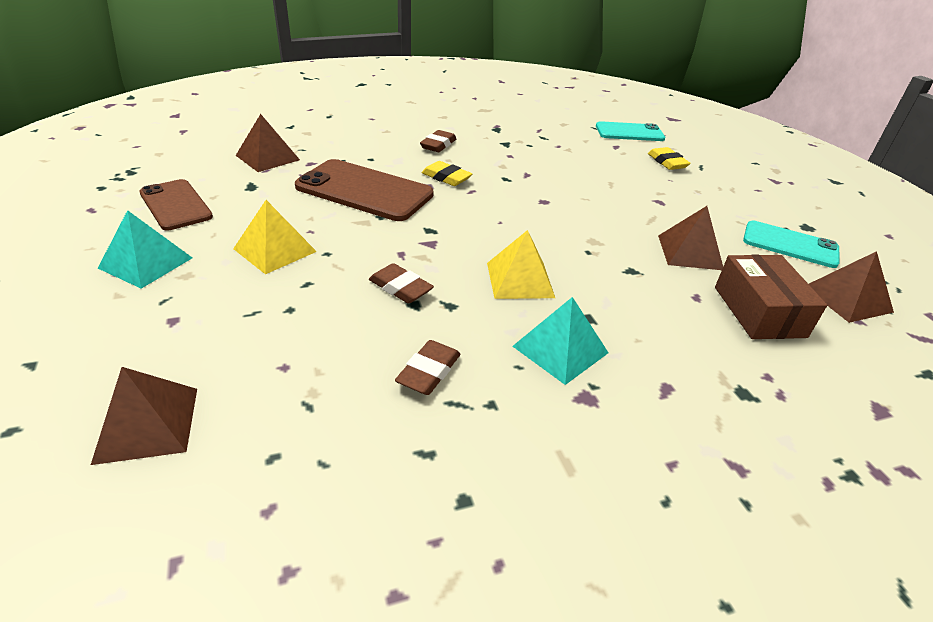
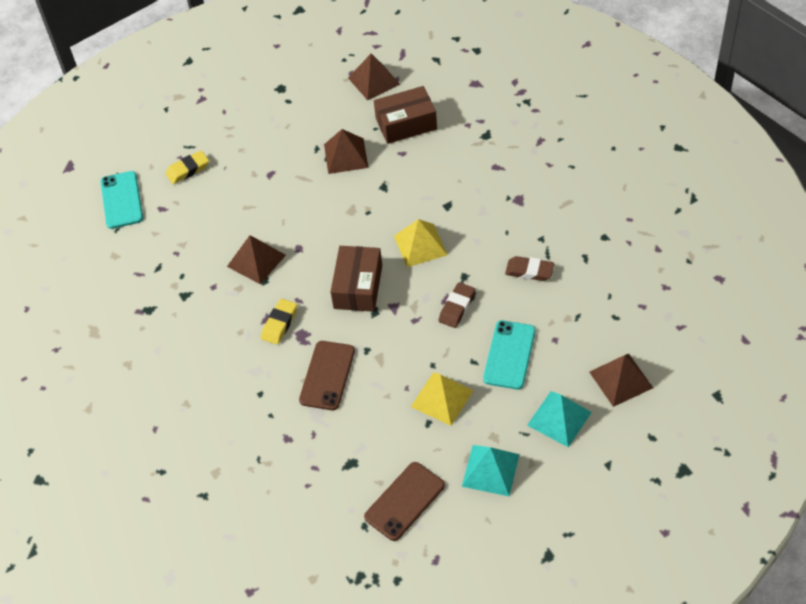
camera: 95 degrees left, 15 degrees up
brown pyramid [236,114,300,172] -> brown pyramid moved to [227,235,286,284]
brown phone [295,159,433,221] -> brown phone [299,341,355,410], size x0.64
brown eraser [420,130,456,152] -> none
turquoise pyramid [512,297,609,385] -> turquoise pyramid moved to [527,391,592,447]
turquoise phone [743,221,840,268] -> turquoise phone moved to [483,320,535,389]
none -> brown box [330,246,382,312]

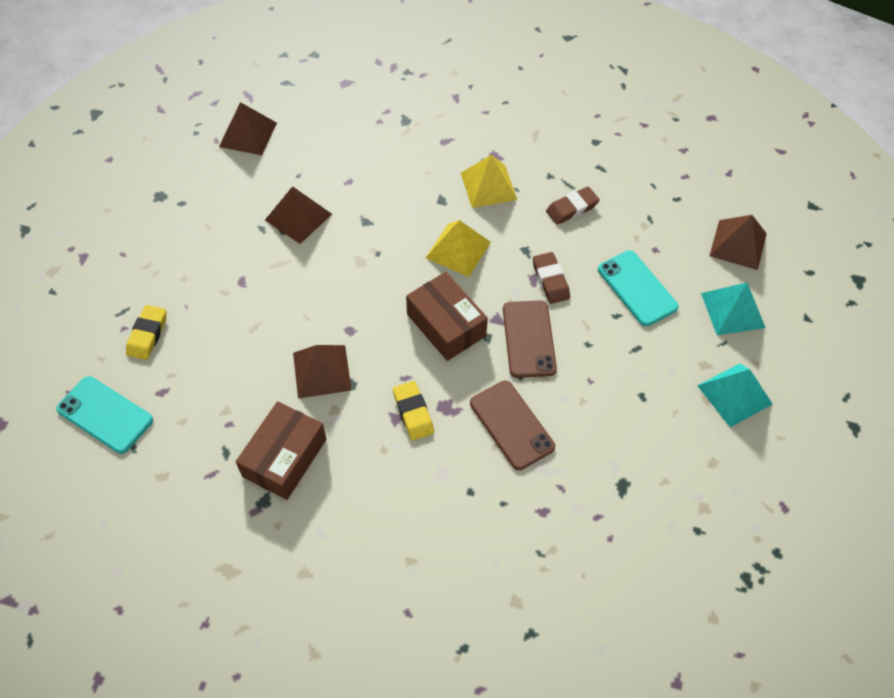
camera: 50 degrees left, 5 degrees up
brown phone [364,462,445,541] -> brown phone moved to [503,300,557,378]
brown box [374,86,437,144] -> brown box moved to [236,401,326,500]
yellow pyramid [411,372,474,426] -> yellow pyramid moved to [461,155,517,208]

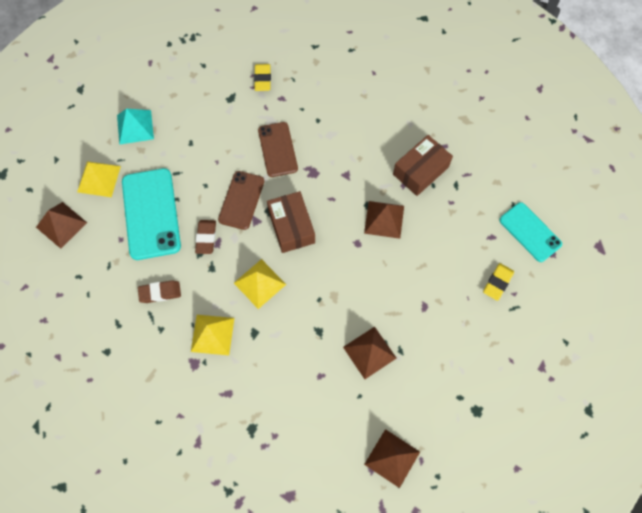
camera: 160 degrees left, 10 degrees up
yellow eraser [393,381,434,440] -> yellow eraser moved to [254,64,271,91]
turquoise phone [598,250,679,326] -> turquoise phone [122,168,181,260], size x1.55
turquoise pyramid [701,282,766,335] -> yellow pyramid [77,161,121,197]

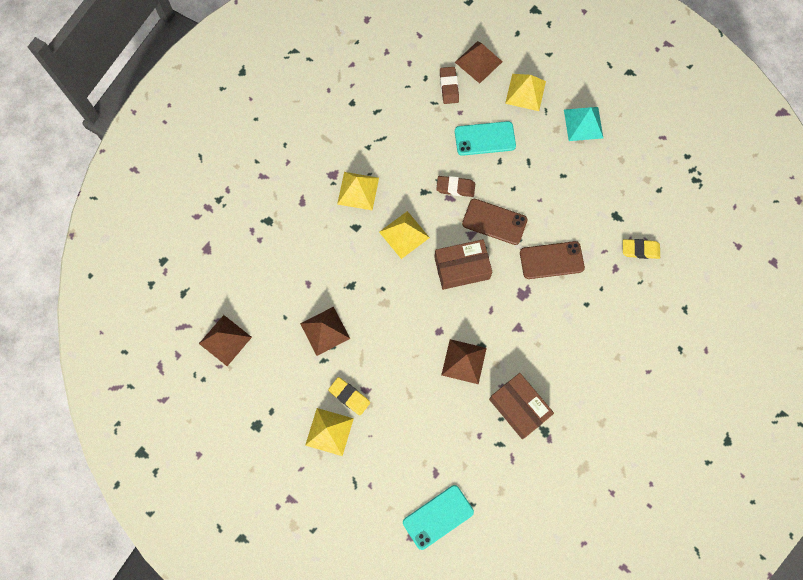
camera: 95 degrees right, 5 degrees up
turquoise phone [122,168,181,260] -> turquoise phone [455,121,516,156], size x0.64
brown eraser [138,280,181,303] -> brown eraser moved to [440,67,459,104]
yellow eraser [483,263,514,301] -> yellow eraser moved to [328,377,370,415]
none -> yellow pyramid [305,408,354,456]

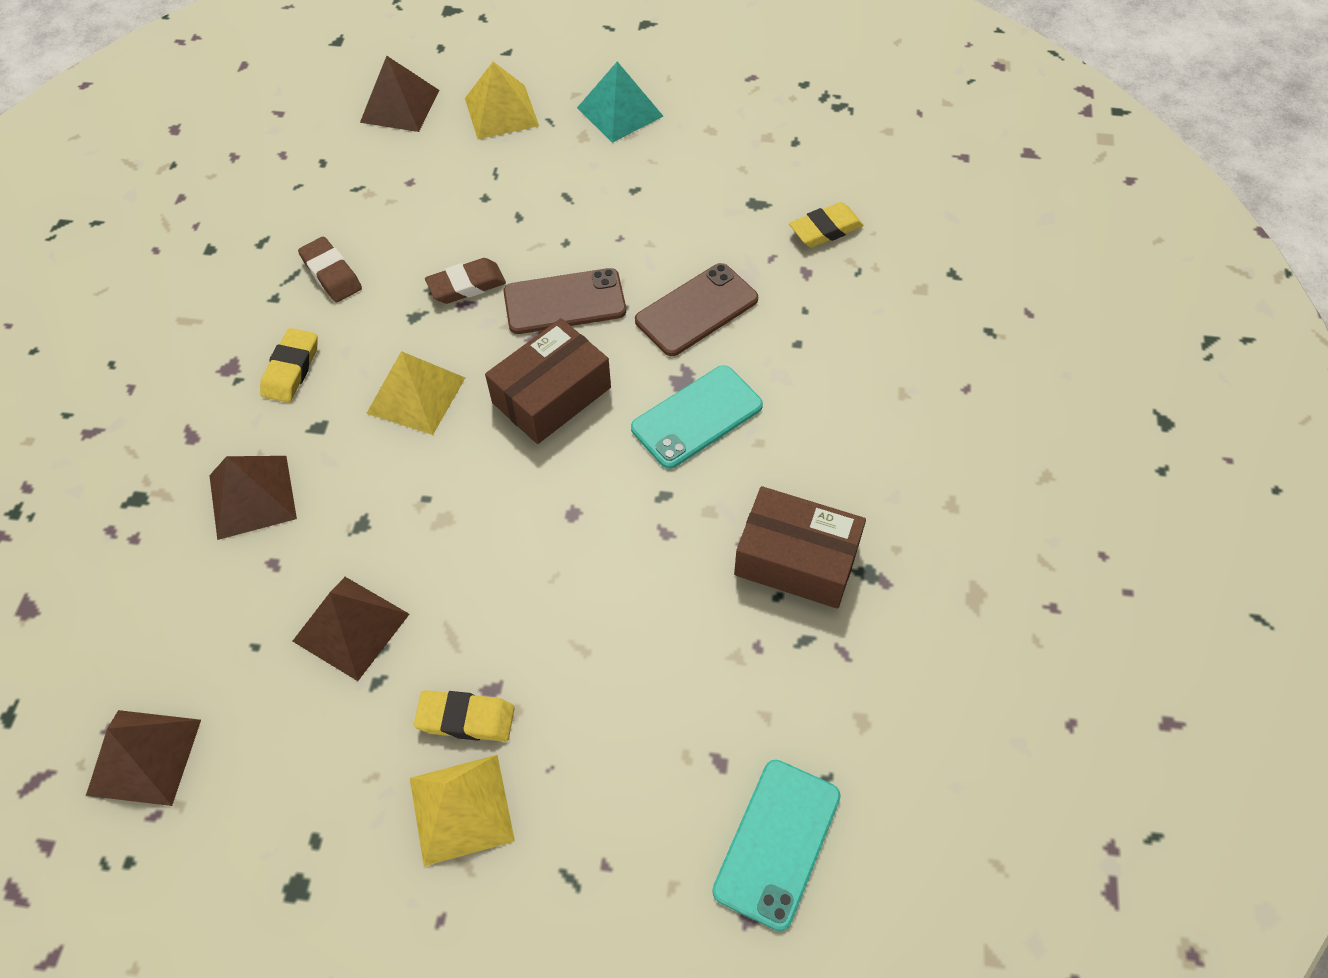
camera: 30 degrees left, 15 degrees down
yellow pyramid [337,172,379,210] -> yellow eraser [260,328,318,403]
brown eraser [440,67,459,104] -> brown eraser moved to [298,237,362,302]
brown pyramid [441,339,487,384] -> brown pyramid moved to [209,456,297,540]
turquoise phone [455,121,516,156] -> turquoise phone moved to [631,365,763,469]

